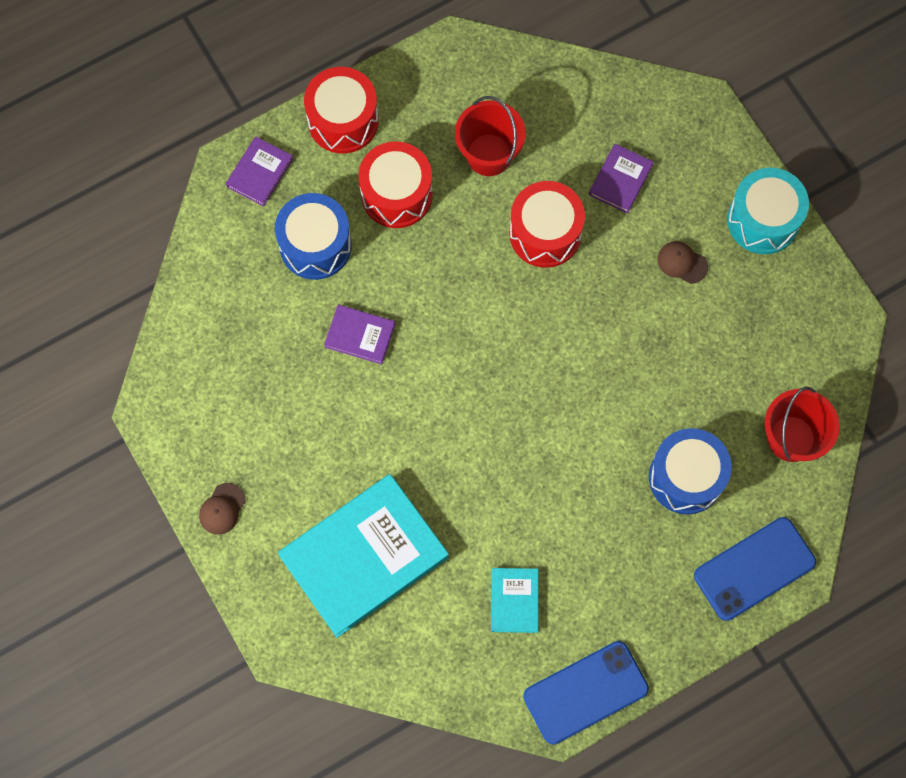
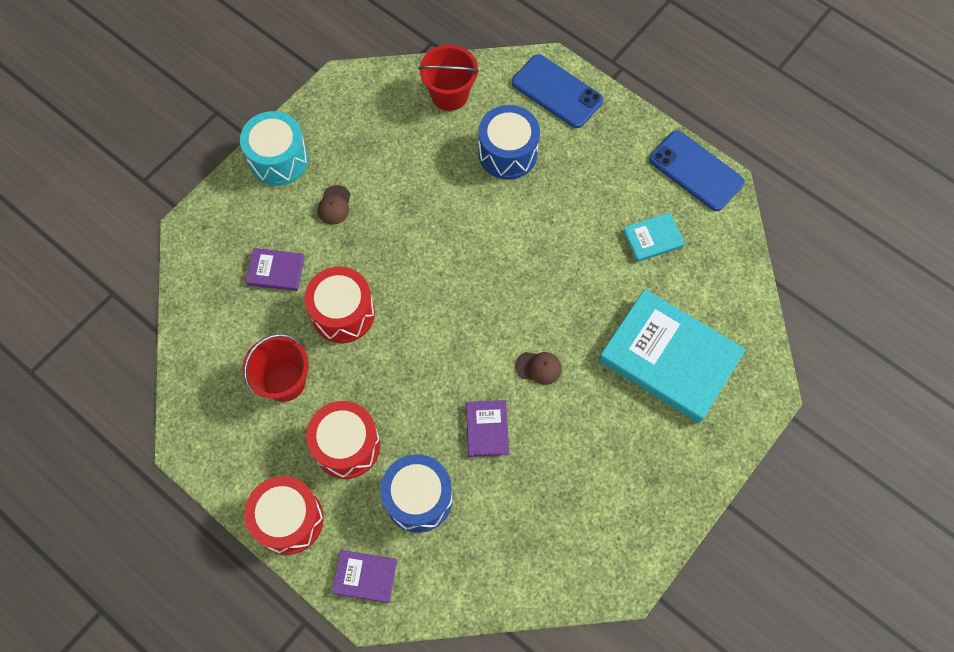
camera: 110 degrees left, 5 degrees down
brown cap [199,483,246,535] -> brown cap moved to [515,352,562,385]

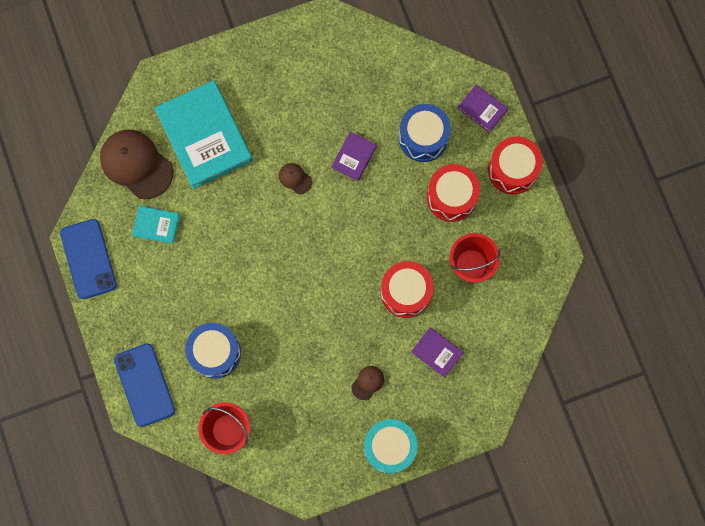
camera: 150 degrees left, 10 degrees up
none -> brown cap [100,130,173,199]

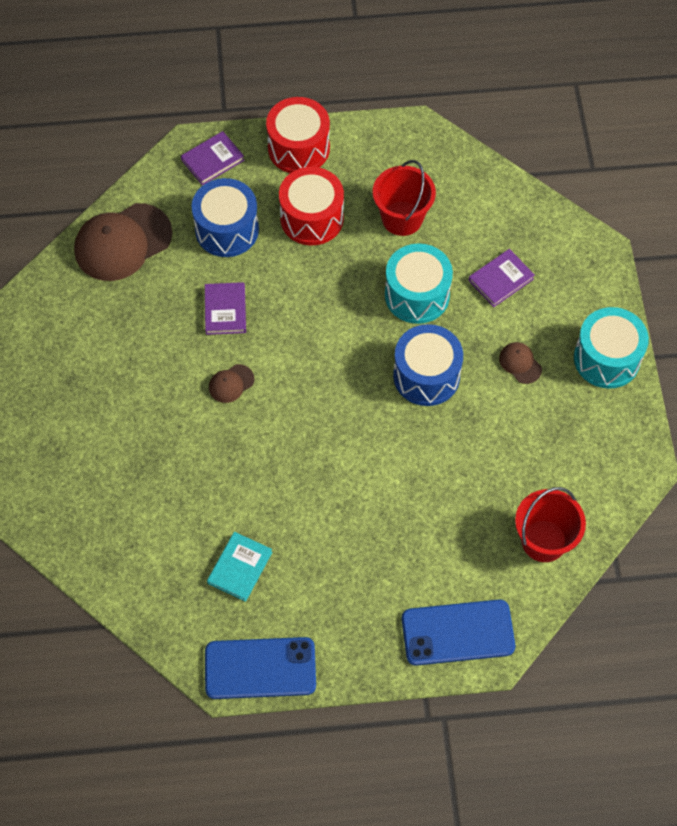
camera: 75 degrees left, 15 degrees down
brown cap [100,130,173,199] -> brown cap moved to [74,203,173,281]
turquoise book [154,80,253,189] -> none
blue drum [185,323,241,379] -> blue drum moved to [393,324,463,406]
purple book [331,132,377,181] -> purple book turned 45 degrees clockwise [205,282,246,335]
red drum [381,261,434,318] -> turquoise drum [385,243,453,324]

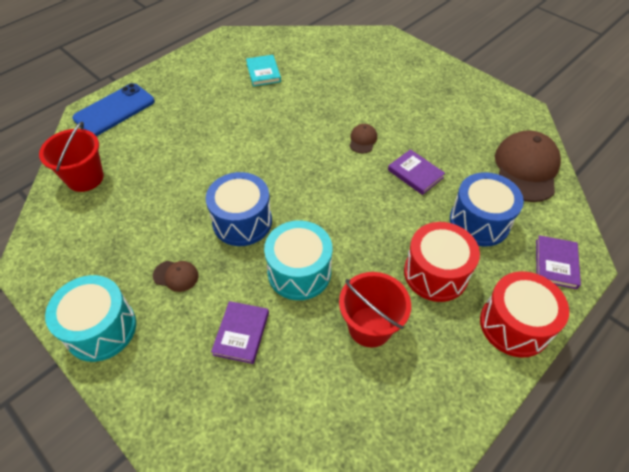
camera: 140 degrees right, 10 degrees down
blue phone [205,637,316,699] -> none

